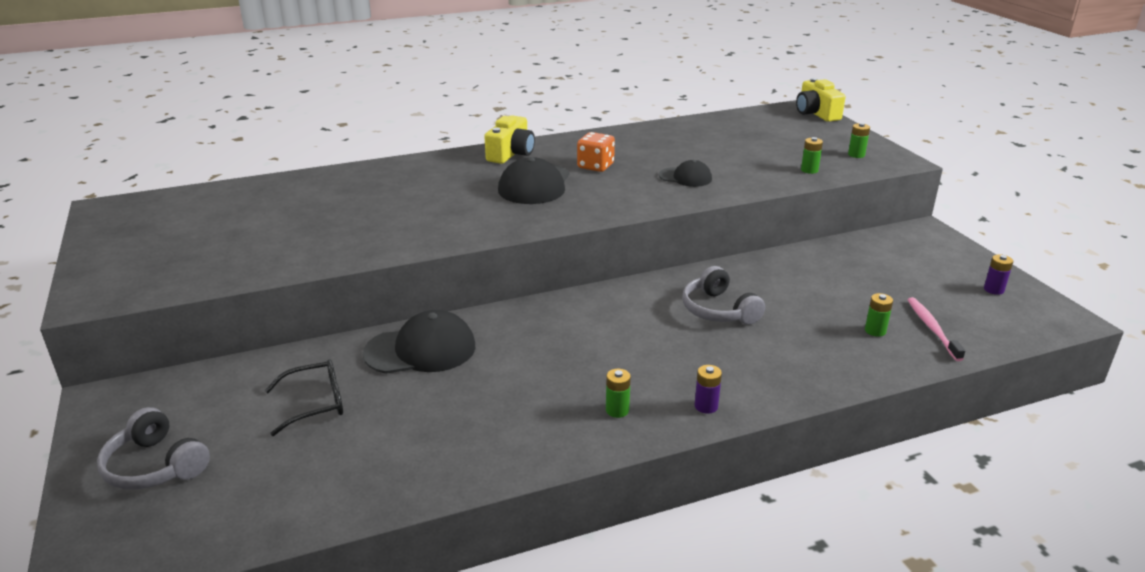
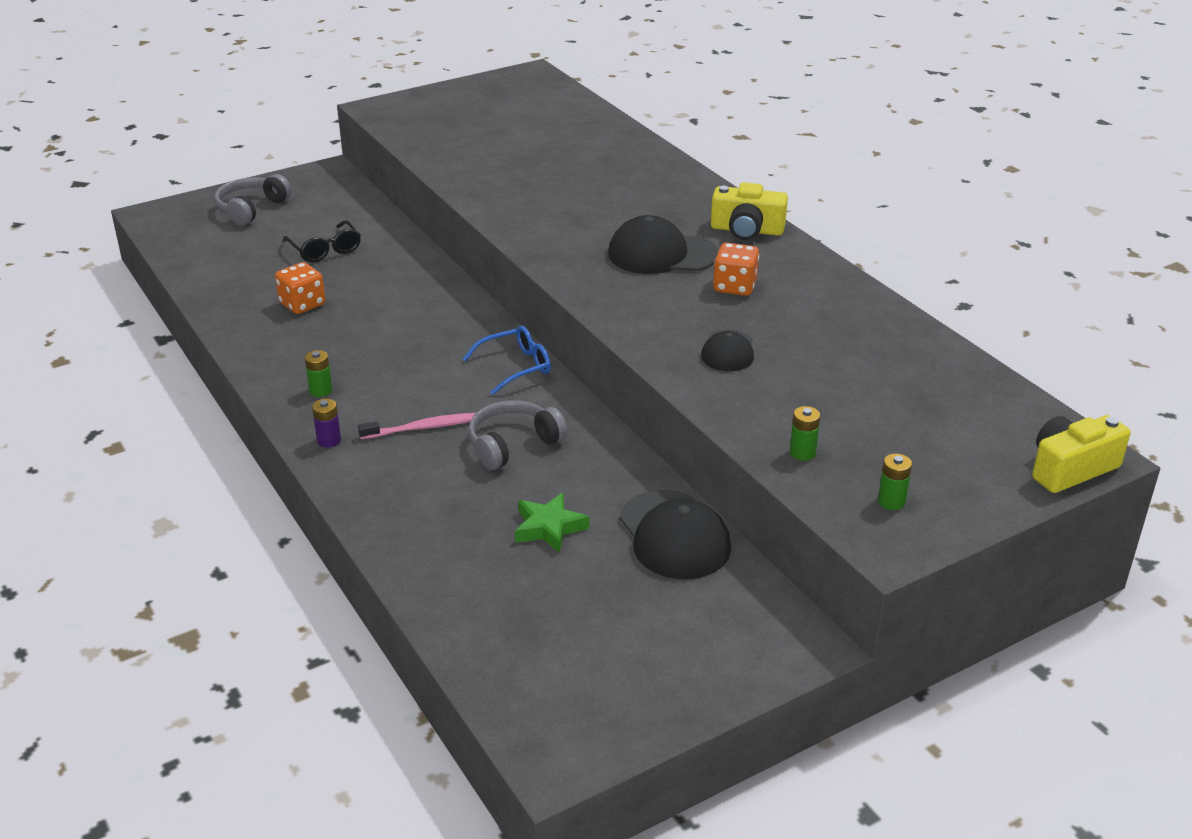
camera: 80 degrees right, 5 degrees up
black cap [363,310,475,374] -> black cap moved to [619,490,731,579]
green battery [865,293,893,337] -> none
pink toothbrush [907,297,965,361] -> pink toothbrush moved to [358,413,476,439]
purple battery [984,254,1013,295] -> none
none -> orange dice [275,262,326,314]
none -> blue glasses [463,326,551,395]
none -> green star [515,493,589,553]

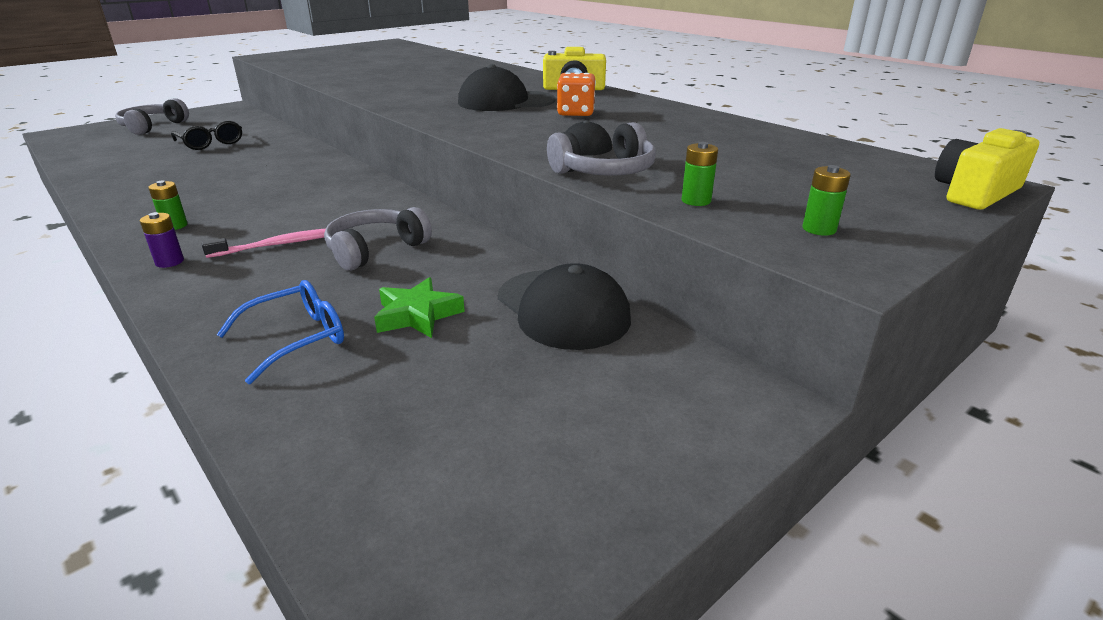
camera: 10 degrees left, 5 degrees down
orange dice [275,262,326,314] -> none
blue glasses [463,326,551,395] -> blue glasses moved to [217,280,344,384]
none -> grey headphones [547,122,656,176]

